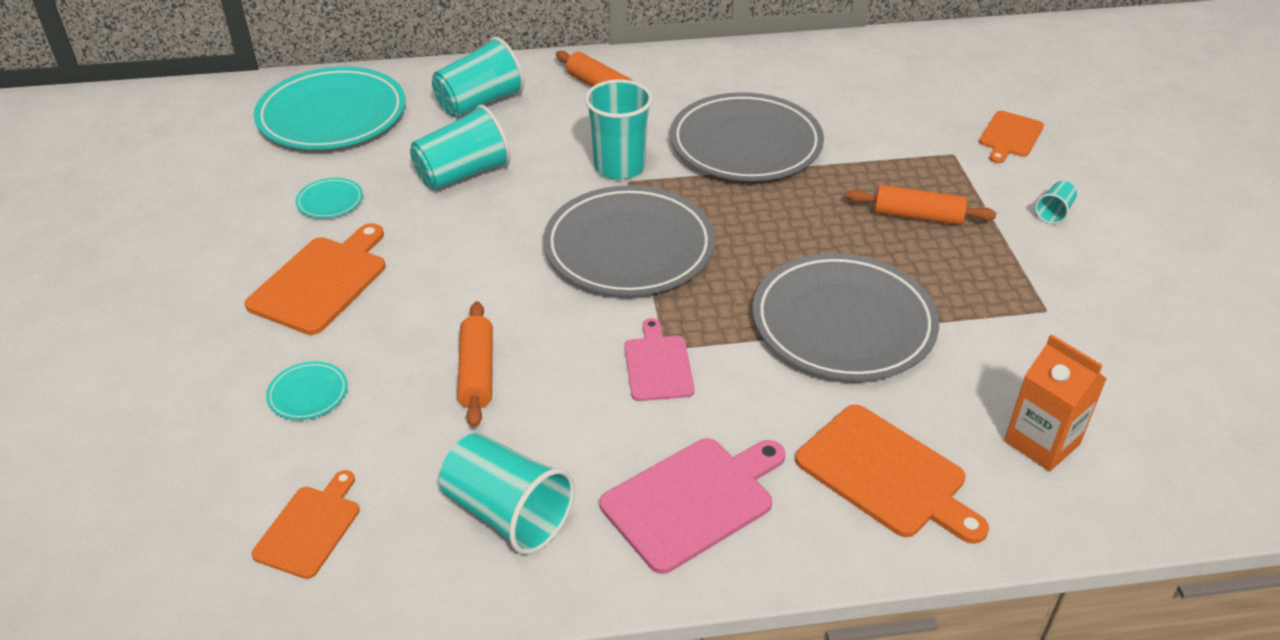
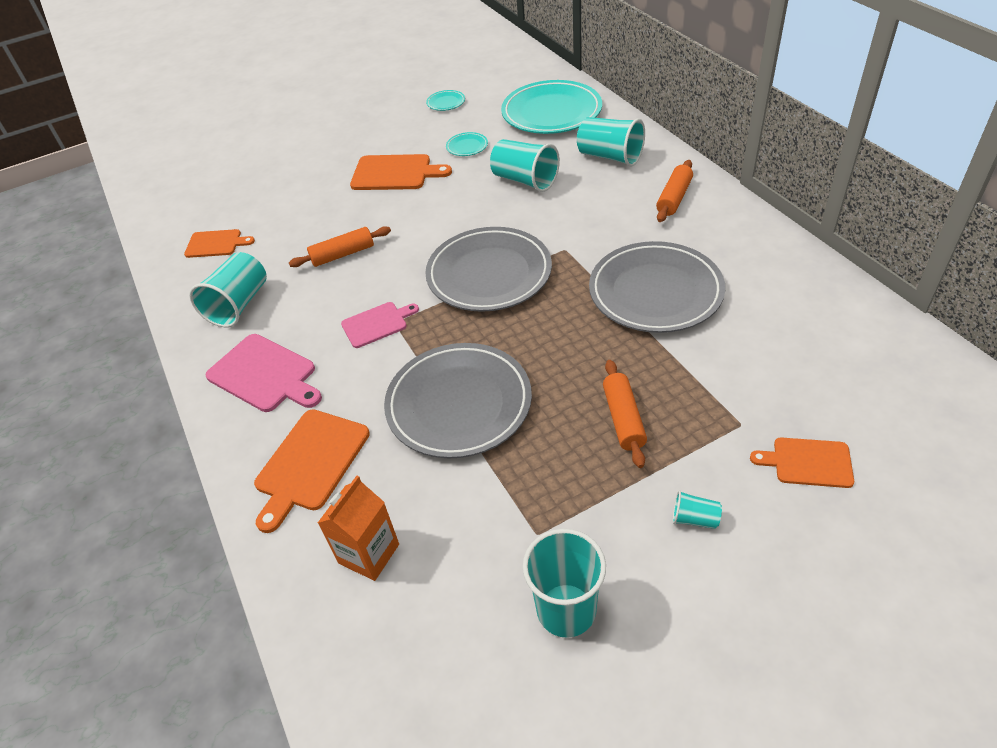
camera: 75 degrees right, 5 degrees up
turquoise plate [266,361,348,420] -> turquoise plate moved to [426,90,465,111]
turquoise cup [585,79,653,180] -> turquoise cup moved to [523,529,606,638]

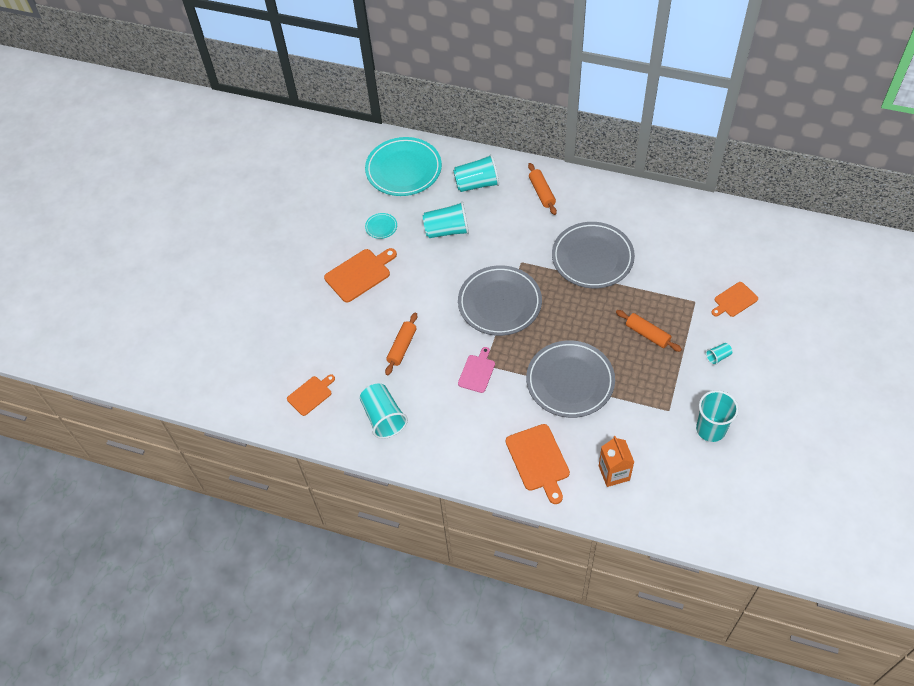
camera: 45 degrees left, 10 degrees up
pink cutting board [205,334,322,412] -> none
turquoise plate [426,90,465,111] -> none

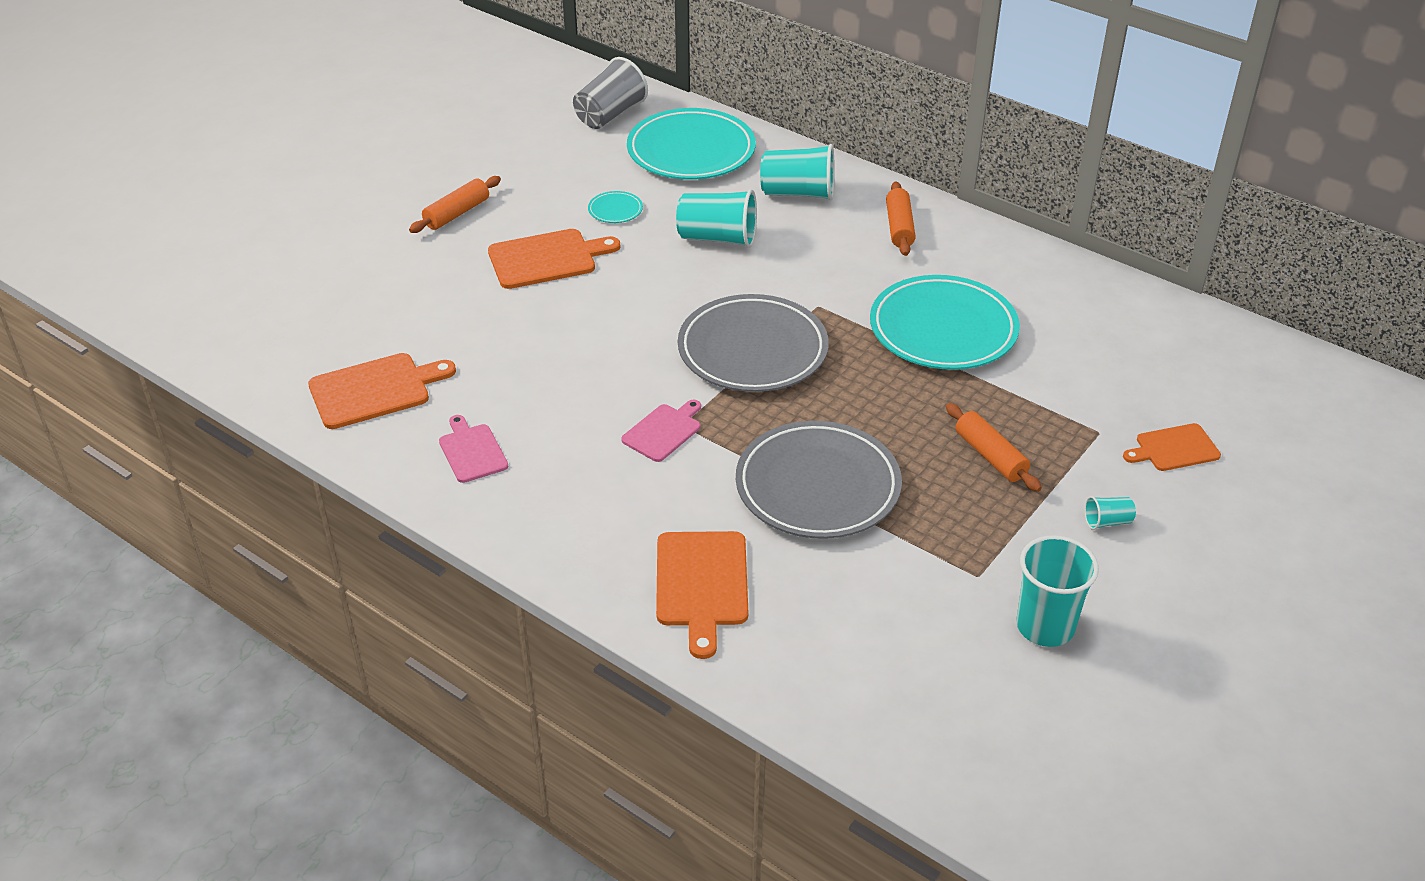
camera: 15 degrees right, 15 degrees down
orange cutting board [287,374,335,416] -> orange cutting board [308,353,456,429], size x1.57
turquoise cup [360,383,408,439] -> pink cutting board [439,415,508,483]
orange rolling pin [385,313,417,375] -> orange rolling pin moved to [409,176,501,233]
grey plate [552,222,635,288] -> turquoise plate [870,275,1020,370]
orange carton [599,436,634,487] -> none
none -> grey cup [573,57,648,129]

